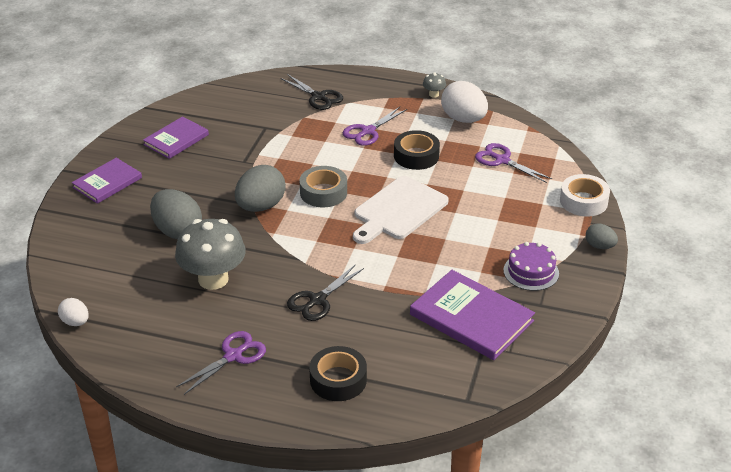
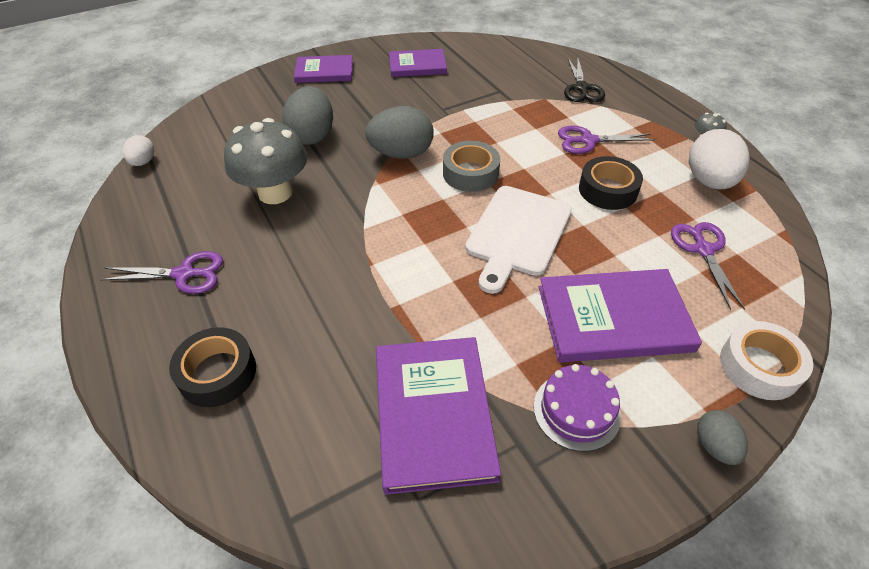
camera: 45 degrees right, 10 degrees up
black scissors [287,264,364,321] -> none
white cutting board [353,176,449,244] -> white cutting board turned 60 degrees counterclockwise [465,186,572,294]
none -> purple book [539,269,702,363]

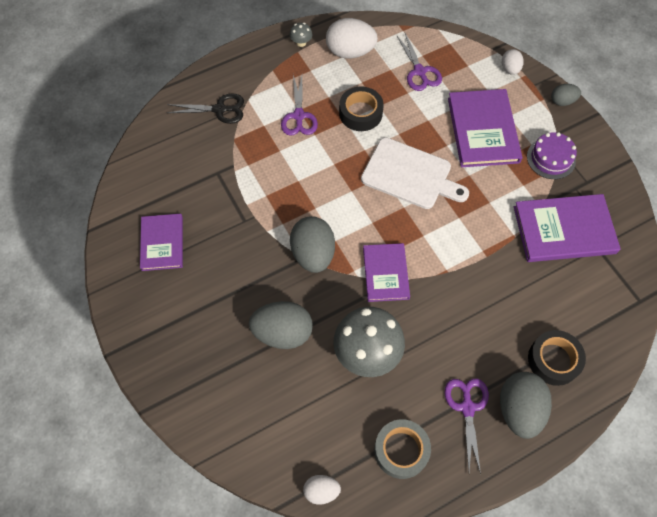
camera: 90 degrees left, 15 degrees up
purple book [294,55,353,83] -> purple book moved to [363,243,410,302]
grey tape [443,141,500,192] -> grey tape moved to [374,419,431,479]
purple scissors [671,222,745,310] -> purple scissors turned 105 degrees counterclockwise [396,33,442,91]
white tape [720,321,813,400] -> white egg [502,49,524,75]
none -> grey egg [500,372,552,439]

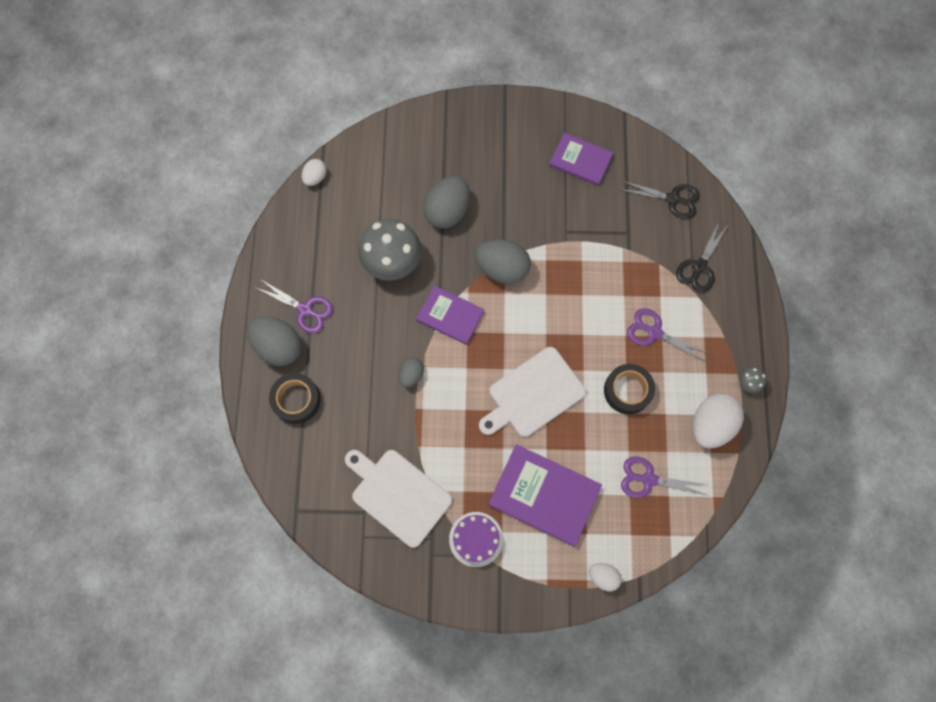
camera: 120 degrees right, 10 degrees up
grey tape [374,419,431,479] -> none
purple book [514,194,621,262] -> white cutting board [345,450,452,548]
grey egg [551,84,581,106] -> grey egg moved to [399,357,424,387]
none -> black scissors [619,181,700,219]

